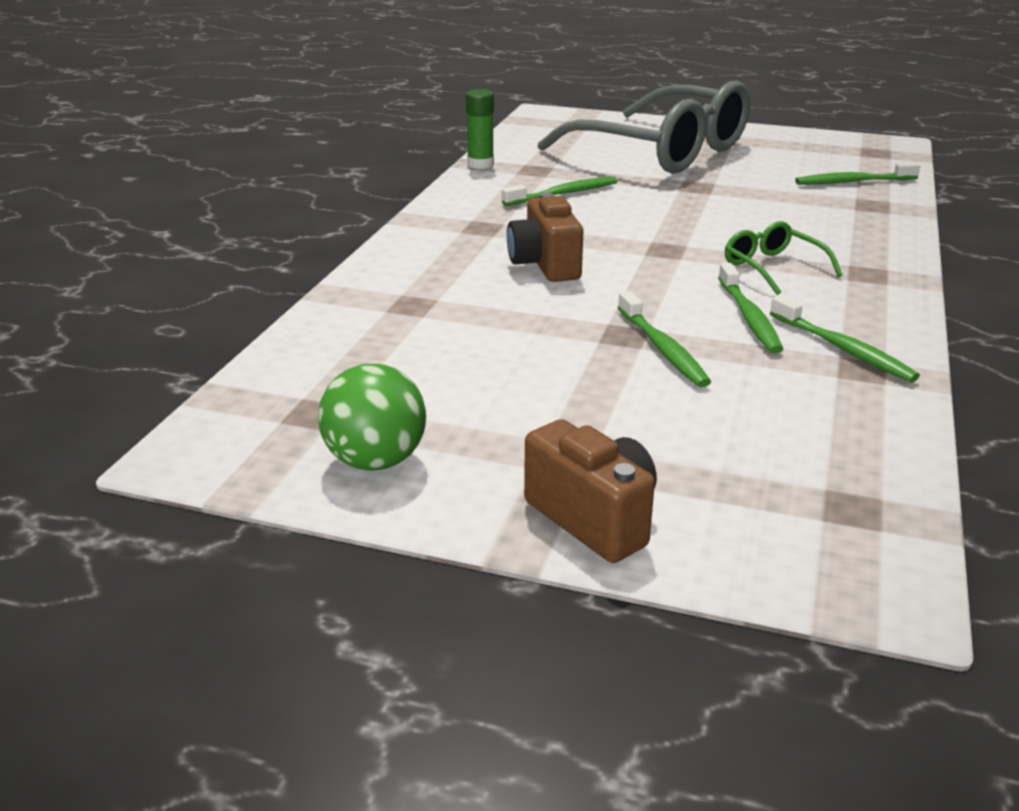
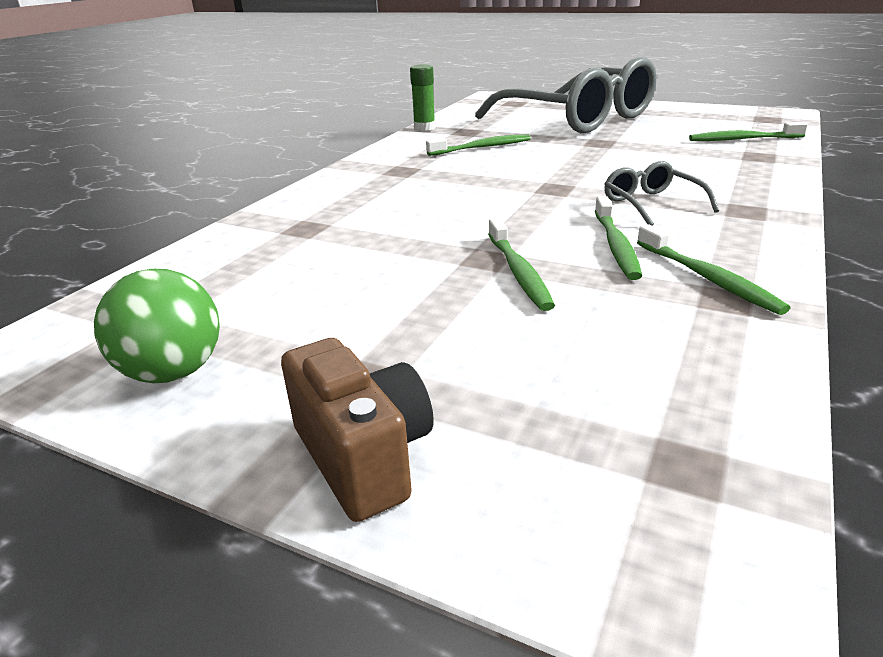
camera: 10 degrees right, 0 degrees up
brown camera [507,193,583,282] -> none
green glasses [725,221,843,295] -> grey glasses [604,161,719,226]

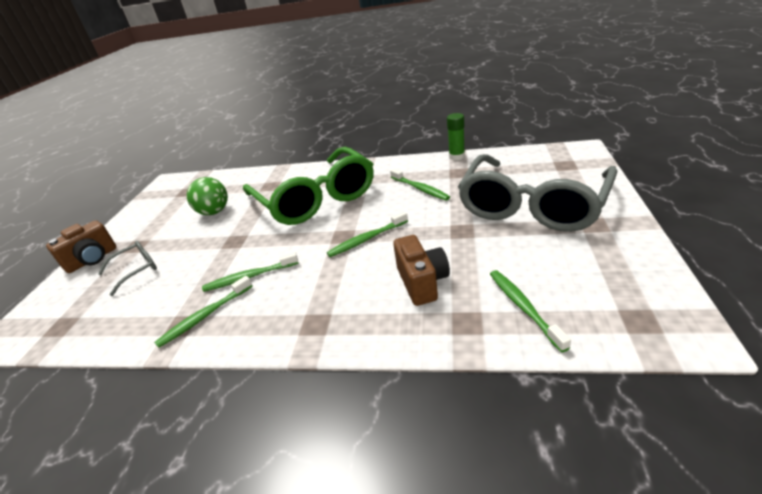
camera: 75 degrees right, 5 degrees up
green ball [94,269,220,383] -> green ball moved to [187,177,228,215]
green toothbrush [488,218,555,311] -> green toothbrush moved to [327,211,408,257]
grey glasses [604,161,719,226] -> grey glasses moved to [98,241,157,296]
none -> green glasses [243,147,374,225]
none -> brown camera [393,235,450,306]

